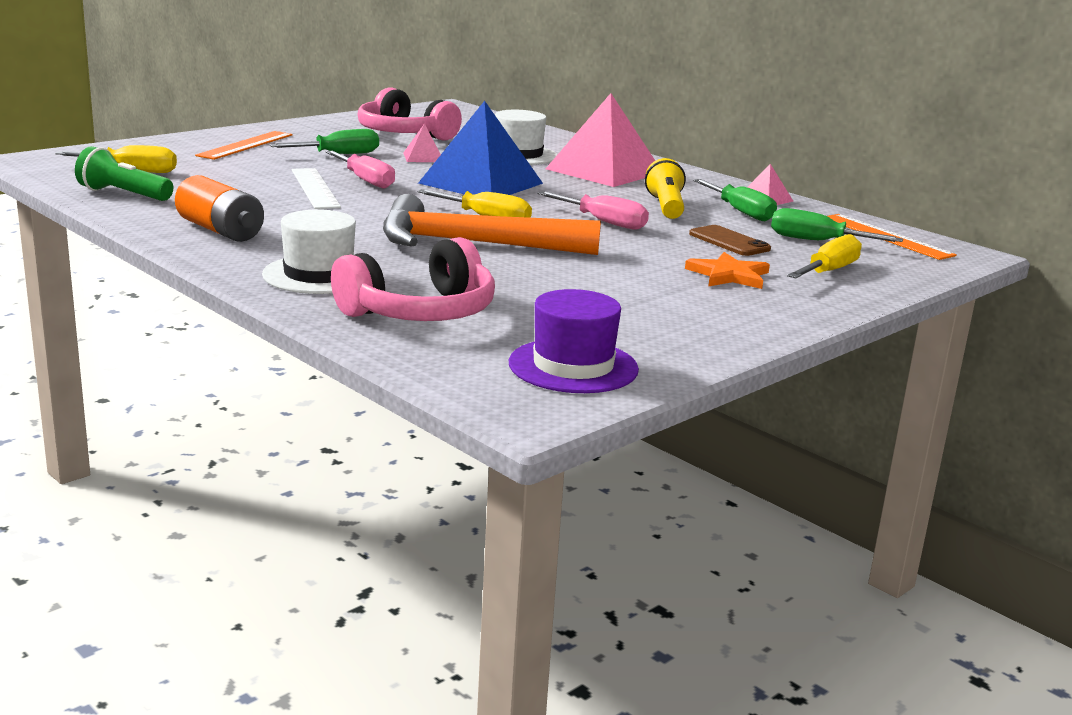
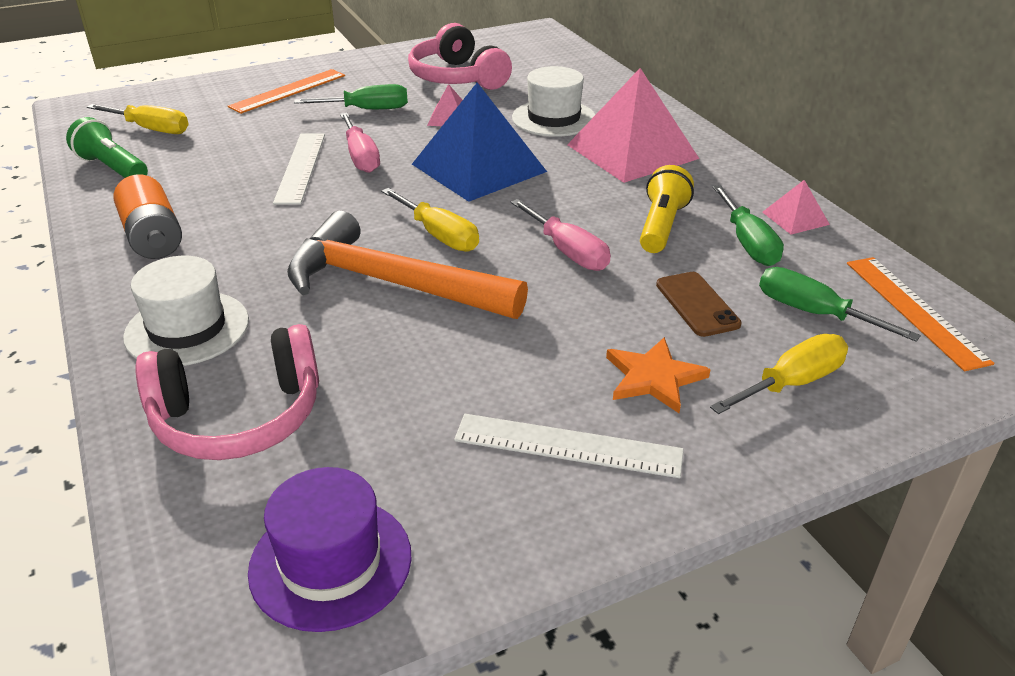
camera: 20 degrees right, 15 degrees up
none -> white ruler [454,414,684,478]

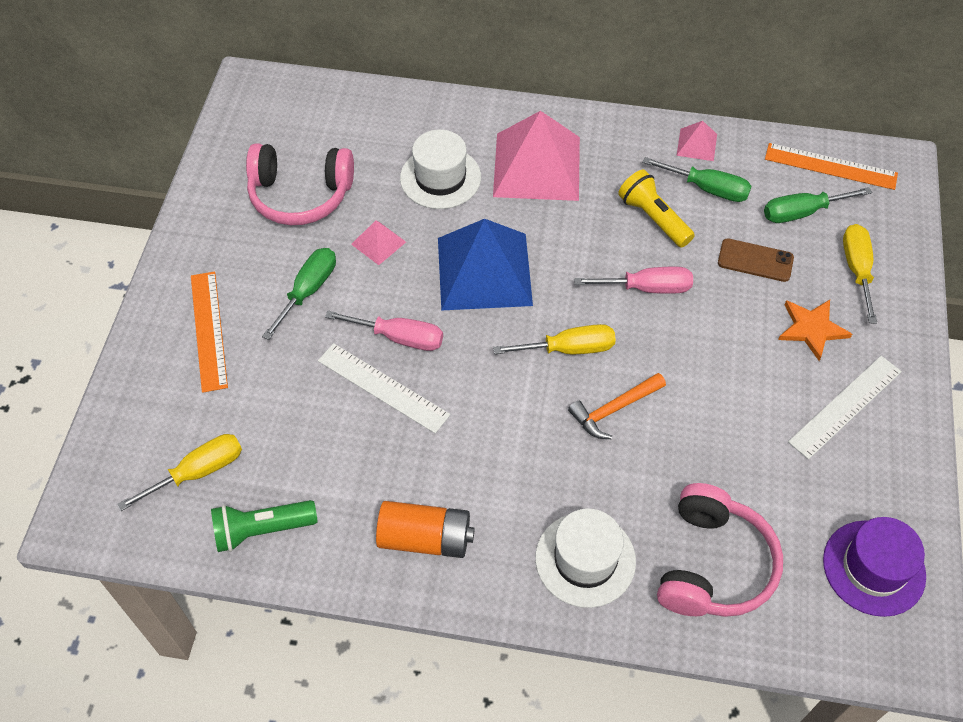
camera: 55 degrees left, 20 degrees up
orange hammer [287,211,528,319] -> orange hammer [568,373,666,439], size x0.50

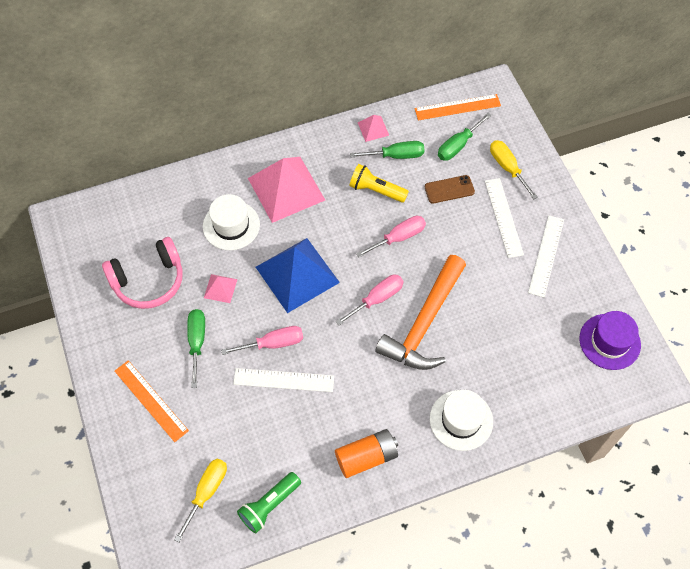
camera: 30 degrees left, 5 degrees up
yellow screwdriver [493,324,616,355] -> pink screwdriver [336,274,403,325]
orange hammer [568,373,666,439] -> orange hammer [375,255,466,370], size x2.00
pink headphones [657,483,783,617] -> none
orange star [778,300,852,361] -> white ruler [485,178,524,258]

